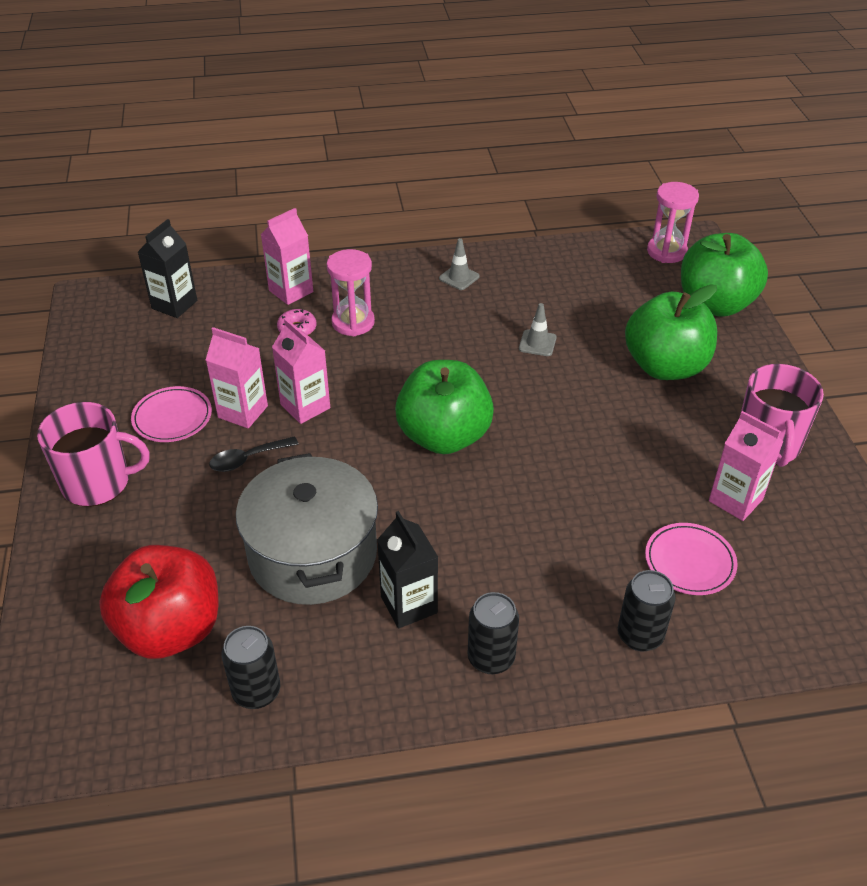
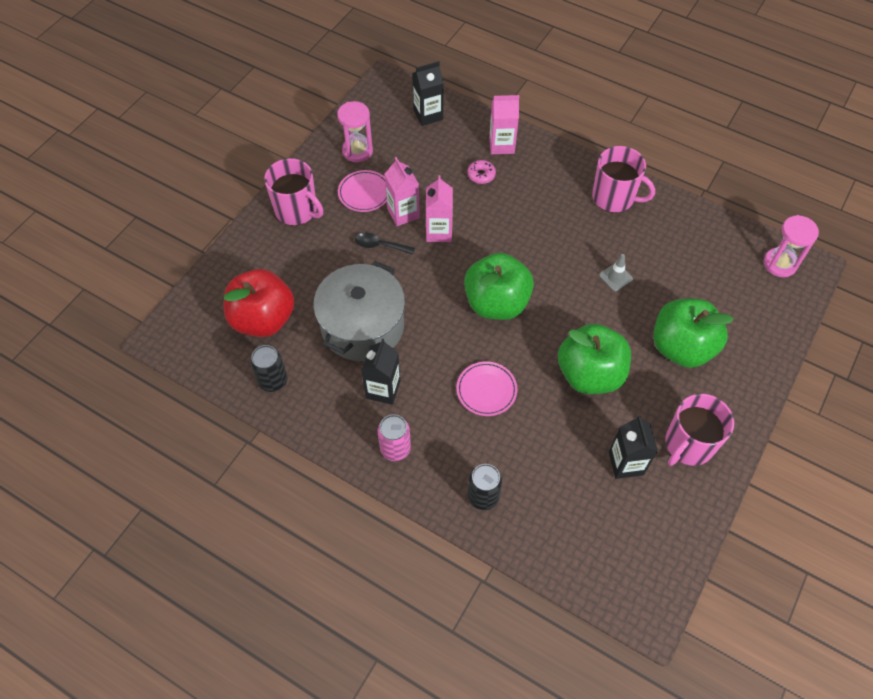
camera: 40 degrees right, 15 degrees up
pink hourglass [327,249,375,336] -> pink hourglass moved to [337,101,373,162]
grey traffic cone [439,238,480,290] -> pink mug [592,146,655,213]
black can [467,592,519,674] -> pink can [377,414,411,461]
pink plate [645,523,738,595] -> pink plate moved to [457,362,517,416]
green apple [681,233,768,317] -> green apple moved to [558,324,631,394]
pink carton [709,411,783,521] -> black carton [609,415,658,479]

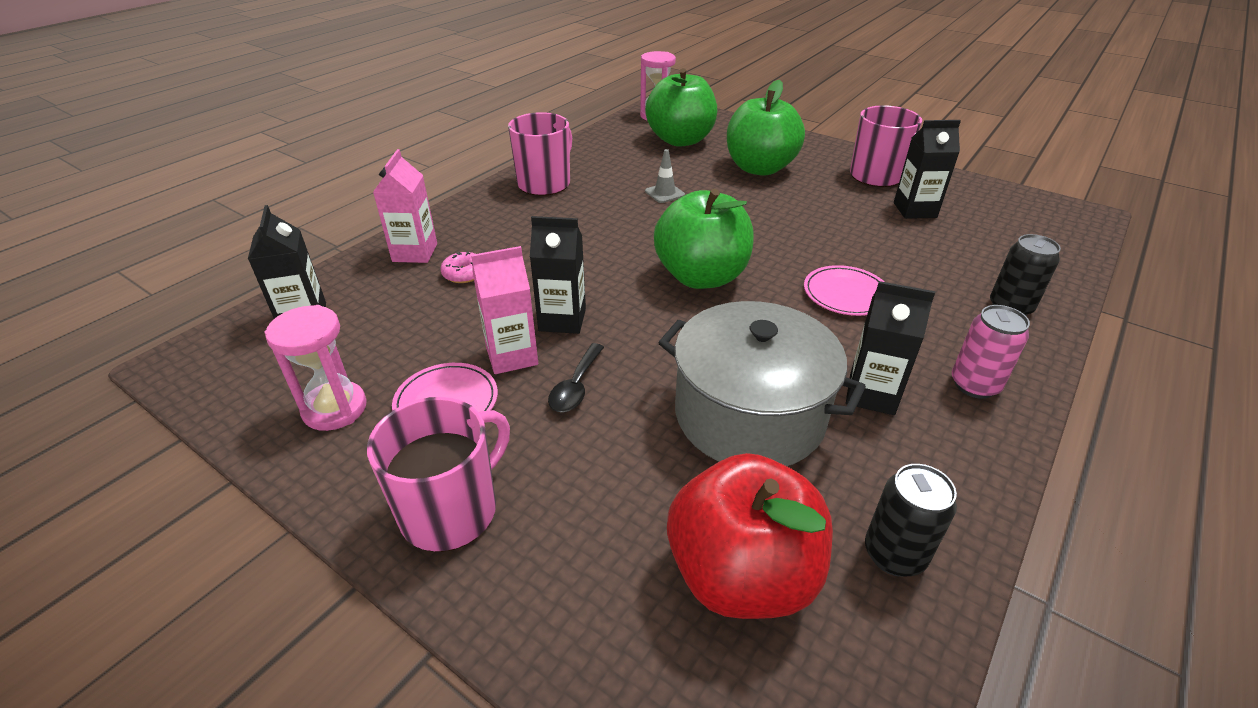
camera: 85 degrees left, 20 degrees down
pink carton [426,175,453,242] -> black carton [530,216,586,334]
green apple [558,324,631,394] -> green apple moved to [645,68,717,147]

